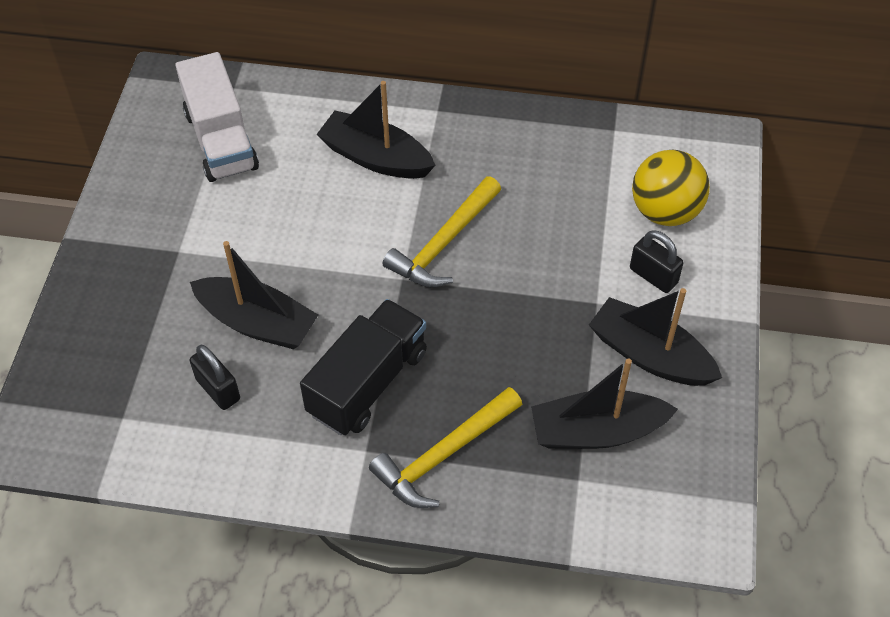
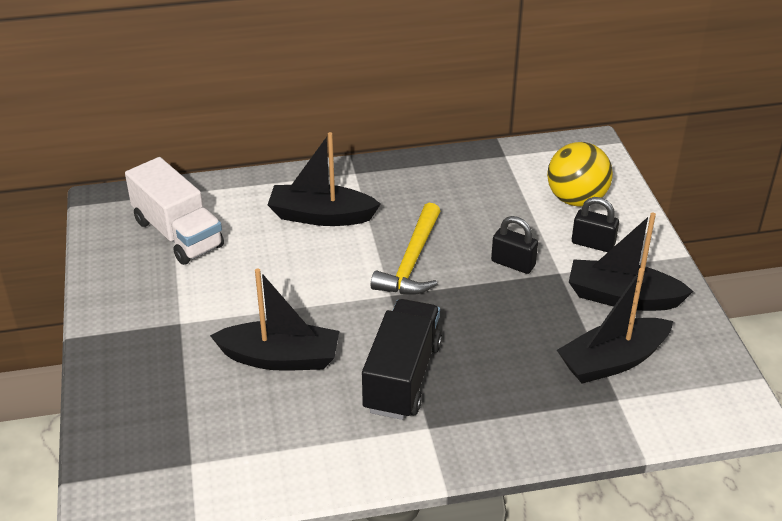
camera: 20 degrees left, 15 degrees down
black padlock [190,345,240,410] -> black padlock moved to [491,216,538,274]
yellow hammer [369,387,522,508] -> none

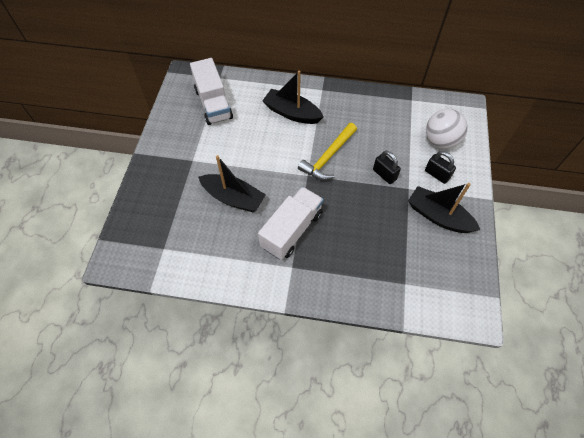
camera: 20 degrees right, 20 degrees up
black truck [362,299,442,420] -> white truck [258,187,323,260]
yellow ball [547,142,613,207] -> white ball [426,109,468,149]
black boat [557,268,673,383] -> none

